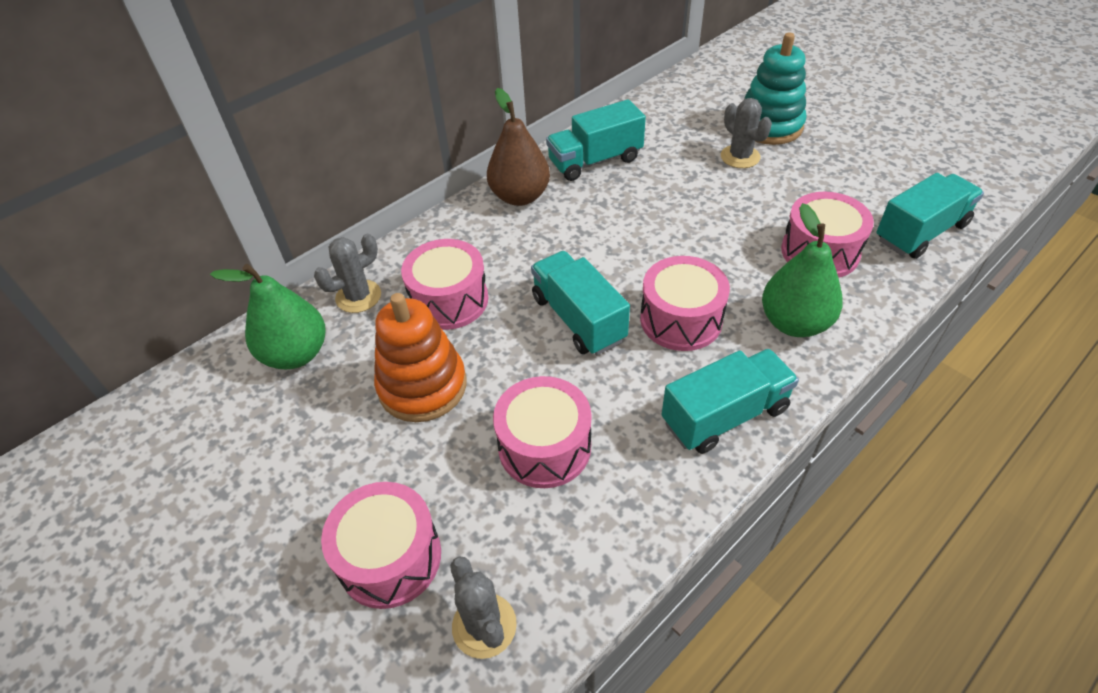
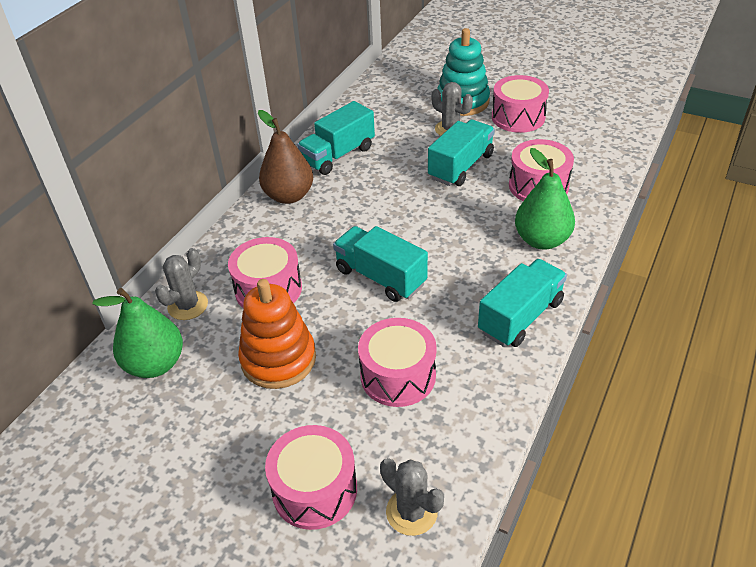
camera: 20 degrees left, 5 degrees down
pink drum [640,256,730,351] -> pink drum moved to [492,75,549,133]
turquoise truck [876,173,984,259] -> turquoise truck moved to [428,120,495,186]

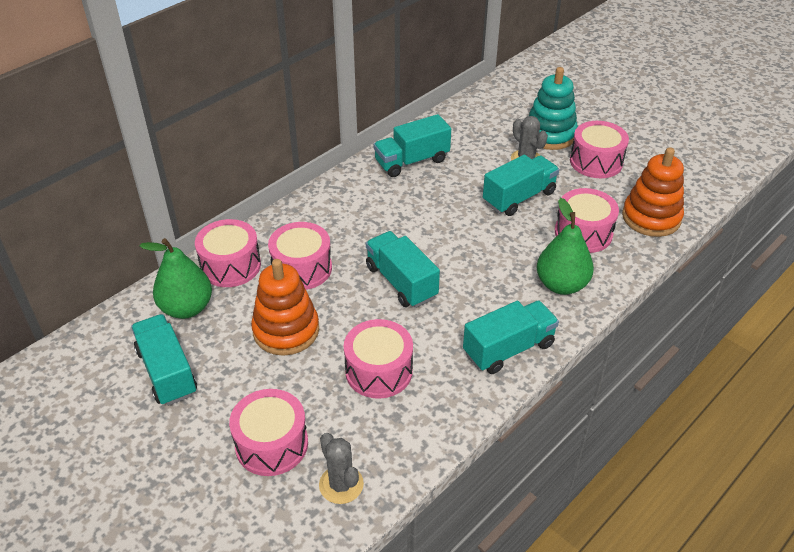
camera: 15 degrees right, 0 degrees up
grey cactus [155,248,208,320] -> pink drum [195,219,261,287]
brown pear [258,110,313,204] -> none
none -> turquoise truck [131,314,197,406]
none -> orange stacking toy [622,147,684,237]

